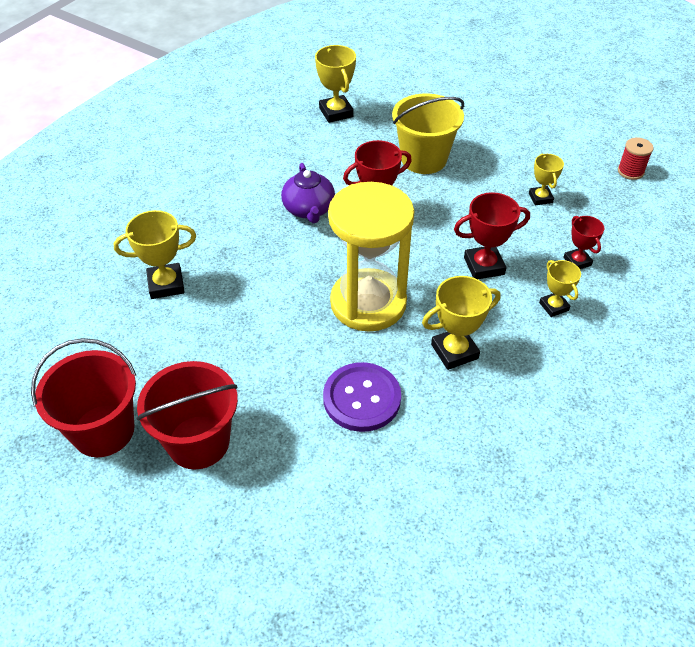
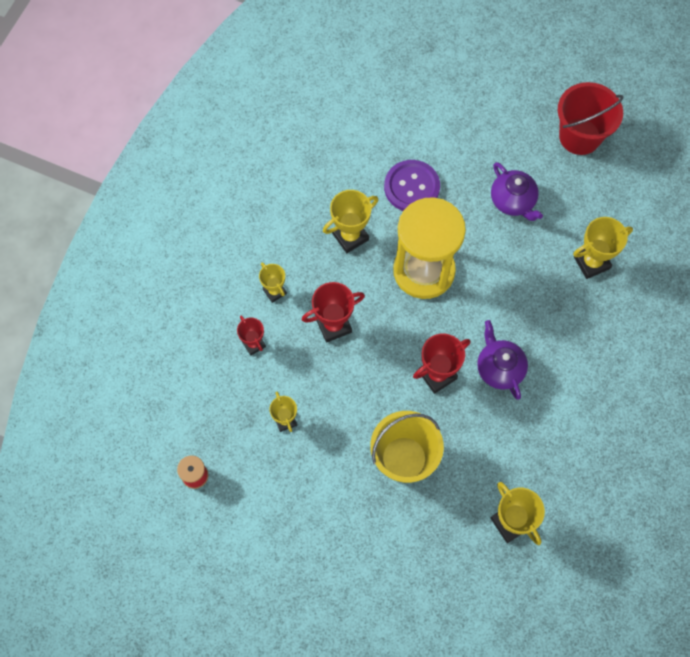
camera: 170 degrees right, 20 degrees up
red bucket [137,361,238,469] -> none
none -> purple teapot [491,162,543,221]

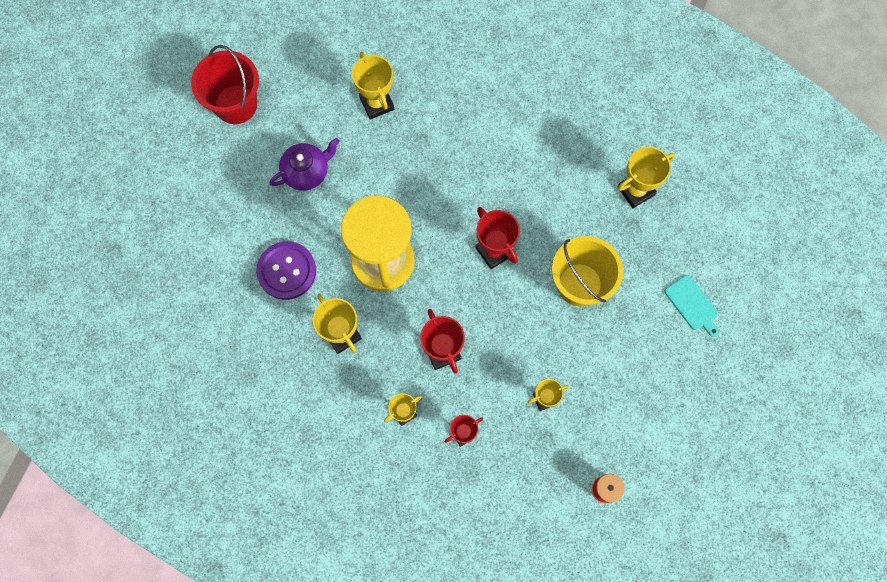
camera: 90 degrees left, 5 degrees up
purple teapot [477,320,528,400] -> none
none -> turquoise cutting board [665,275,719,337]

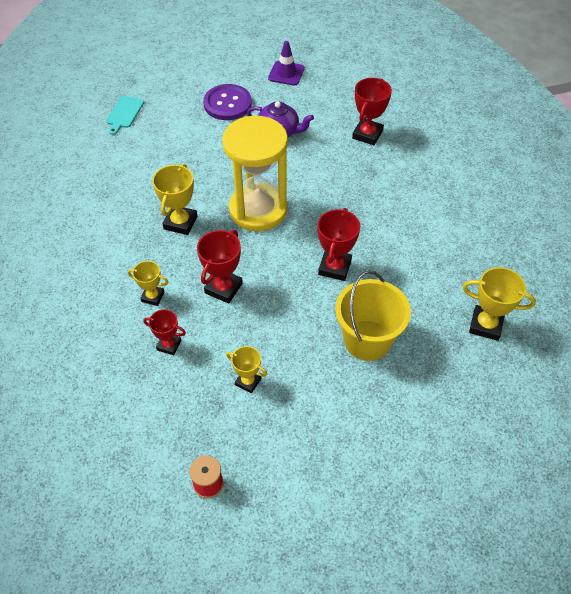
camera: 50 degrees right, 20 degrees down
red bucket [191,45,259,124] -> purple traffic cone [268,41,304,86]
purple button [256,241,316,300] -> purple button moved to [203,84,252,120]
yellow trophy [352,52,394,120] -> red trophy [352,78,392,145]
turquoise cutting board [665,275,719,337] -> turquoise cutting board moved to [106,96,144,135]

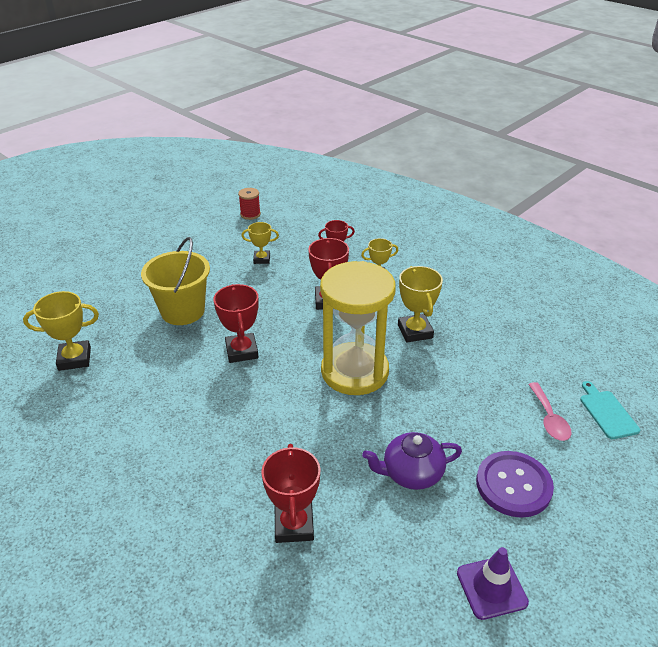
camera: 150 degrees right, 15 degrees down
none -> pink spoon [528,382,571,441]

